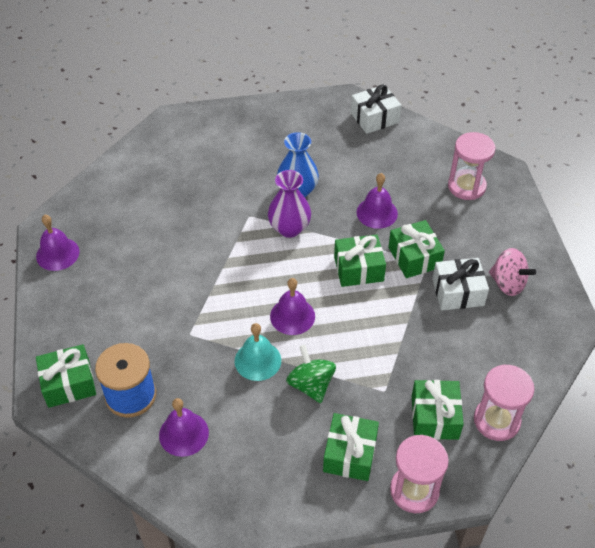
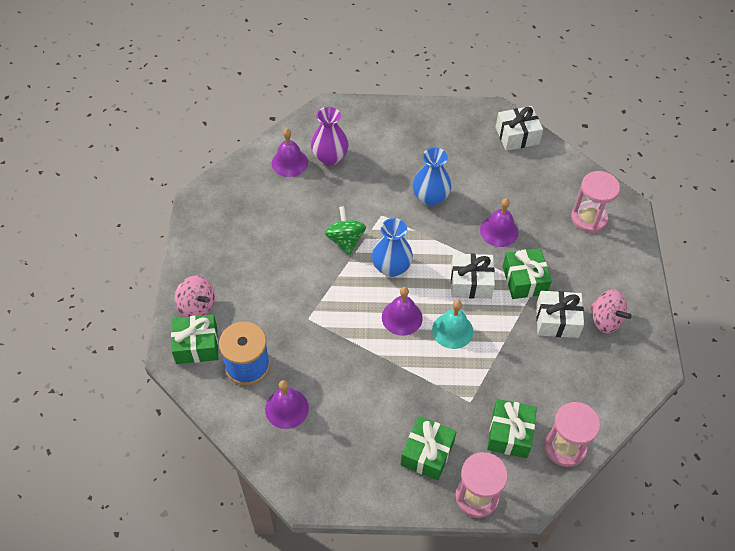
camera: 10 degrees right, 5 degrees up
purple bell [36,215,79,271] -> purple bell moved to [272,129,308,177]
turquoise bell [235,323,281,381] -> turquoise bell moved to [432,300,473,349]
purple vase [268,170,311,238] -> purple vase moved to [311,107,349,165]
green spinning top [286,345,336,403] -> green spinning top moved to [325,206,366,255]
green gift [334,234,386,287] -> white gift [451,253,495,299]
none -> pink spinning top [175,276,215,317]
none -> blue vase [372,218,413,277]

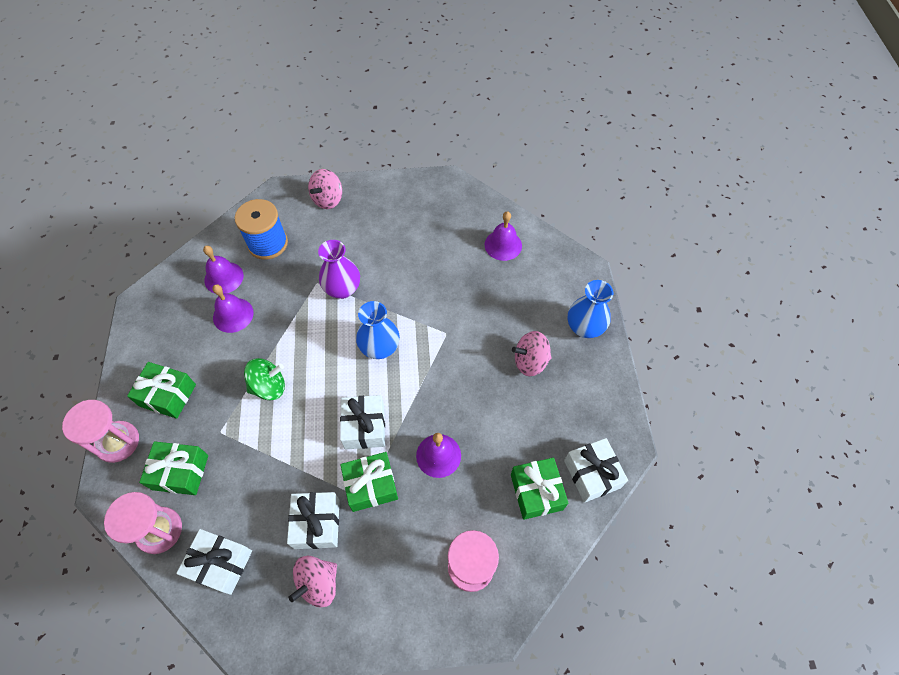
camera: 85 degrees right, 5 degrees up
green gift [171,314,218,364] -> green gift moved to [511,458,568,520]
purple vase [311,107,349,165] -> purple vase moved to [318,240,360,299]
green spinning top [325,206,366,255] -> green spinning top moved to [244,358,285,400]
purple bell [382,287,423,336] -> purple bell moved to [212,284,254,333]
blue vase [413,147,451,206] -> blue vase moved to [568,280,613,338]
turquoise bell [432,300,473,349] -> none
none -> white gift [176,529,252,595]
none -> pink spinning top [512,331,551,376]

